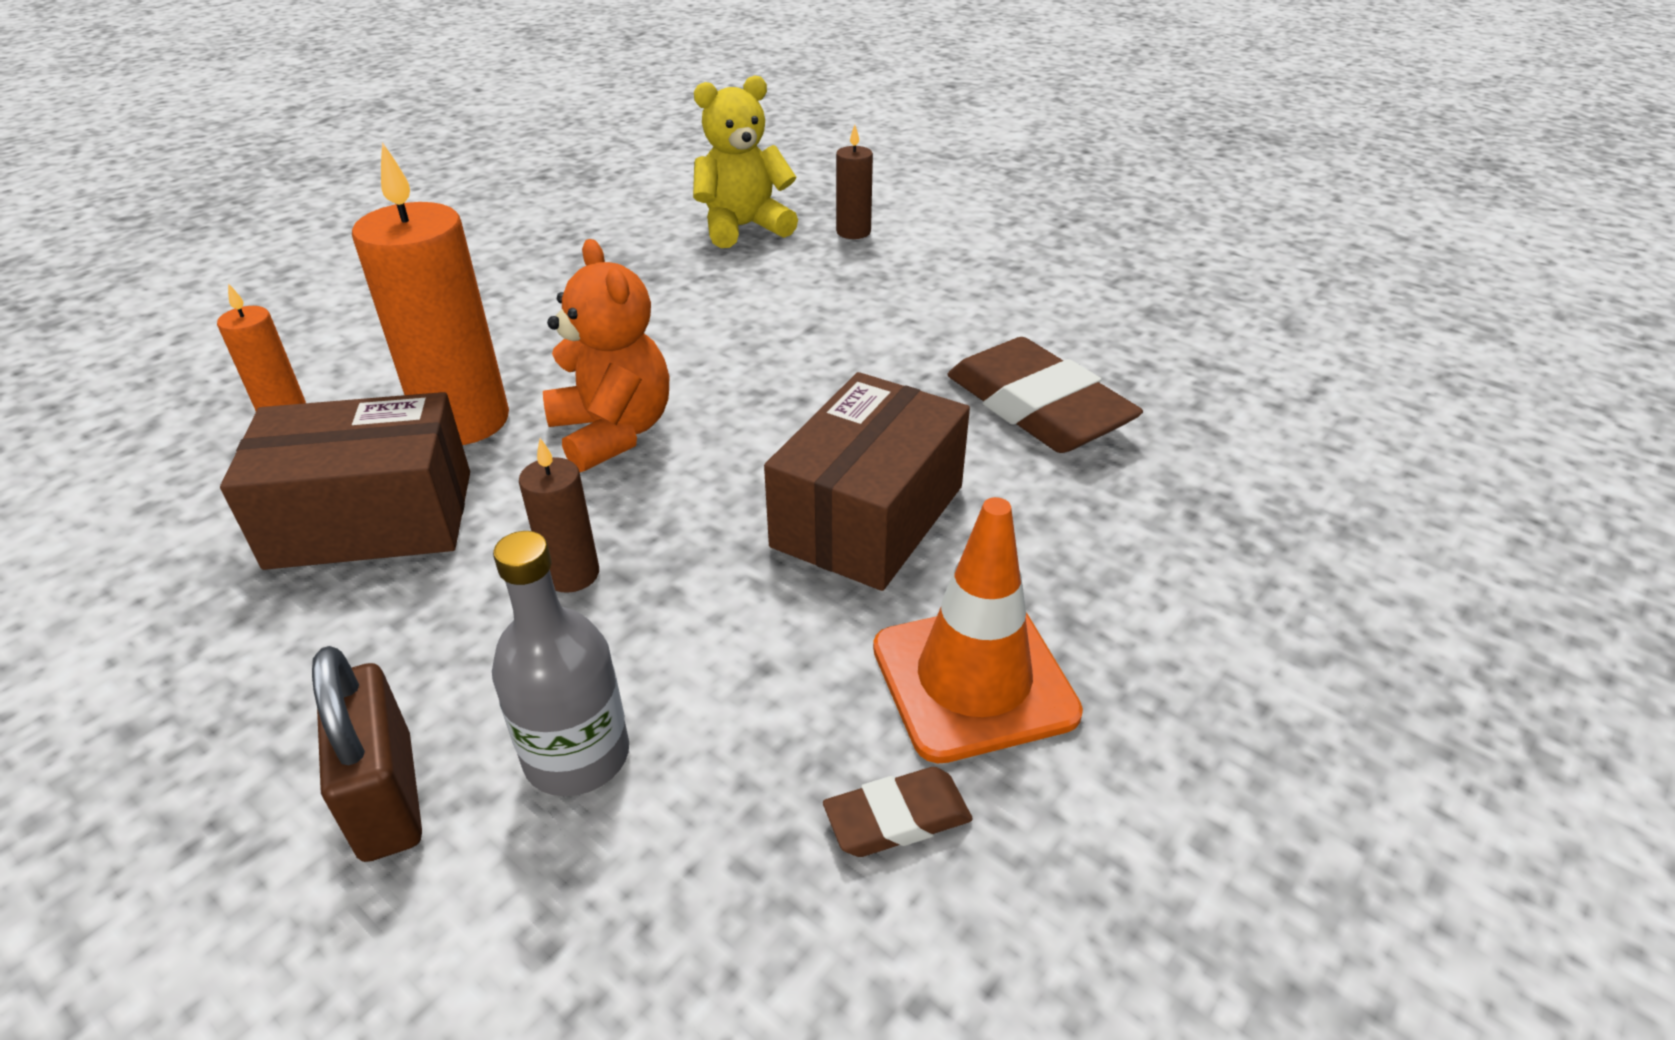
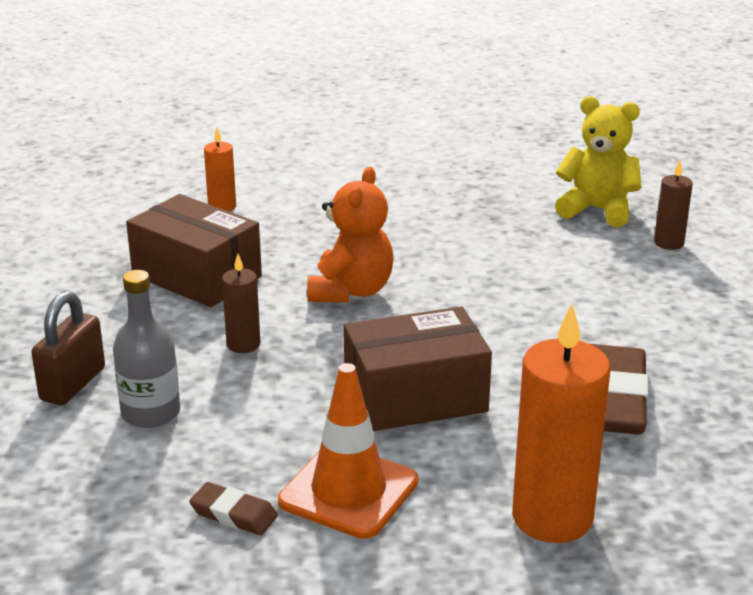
camera: 45 degrees right, 10 degrees down
orange candle [352,142,509,445] -> orange candle moved to [512,304,610,543]

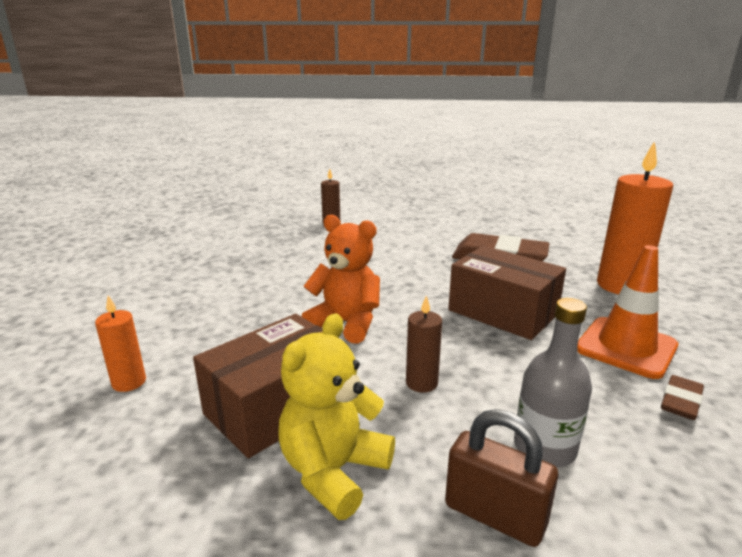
camera: 80 degrees left, 5 degrees down
brown box [344,307,492,431] -> brown box turned 45 degrees counterclockwise [448,246,566,340]
yellow teddy bear [555,96,642,227] -> yellow teddy bear moved to [278,313,395,520]

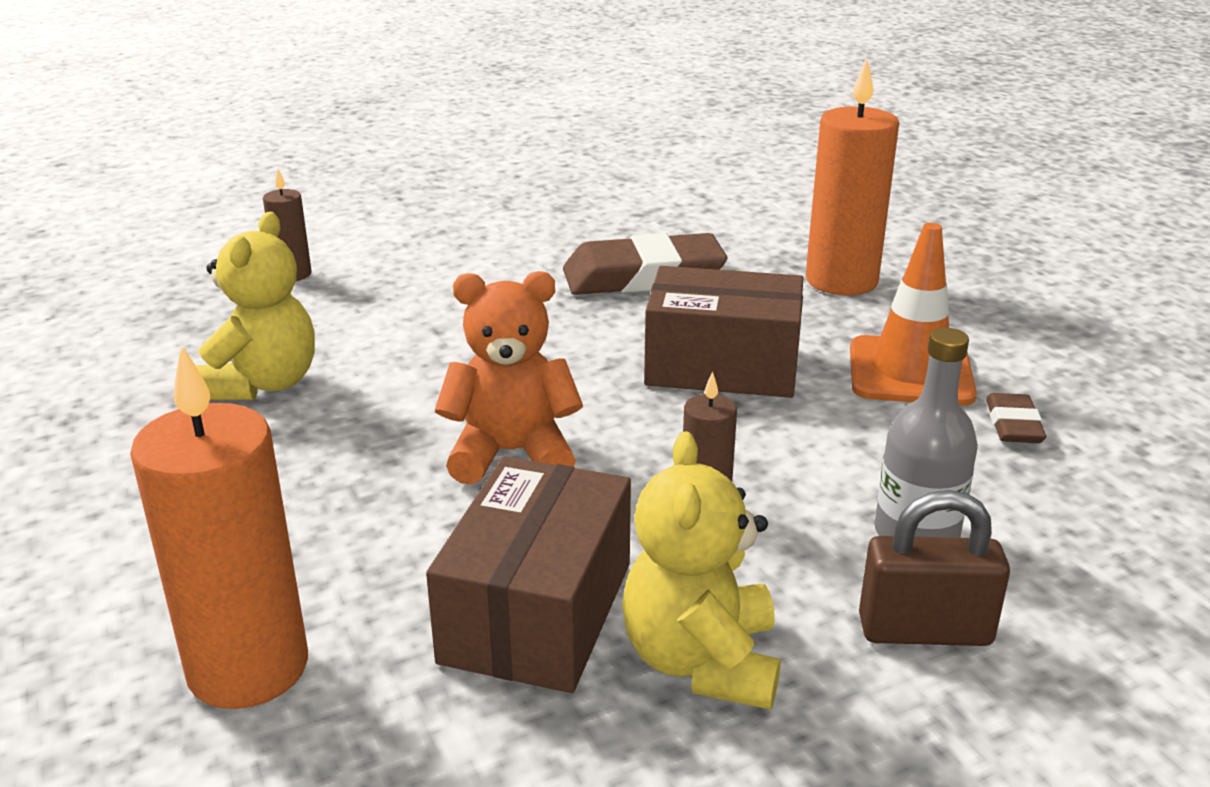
camera: 30 degrees left, 5 degrees up
orange candle [95,295,146,392] -> orange candle [130,345,308,709], size x1.97
none -> yellow teddy bear [195,212,315,400]

